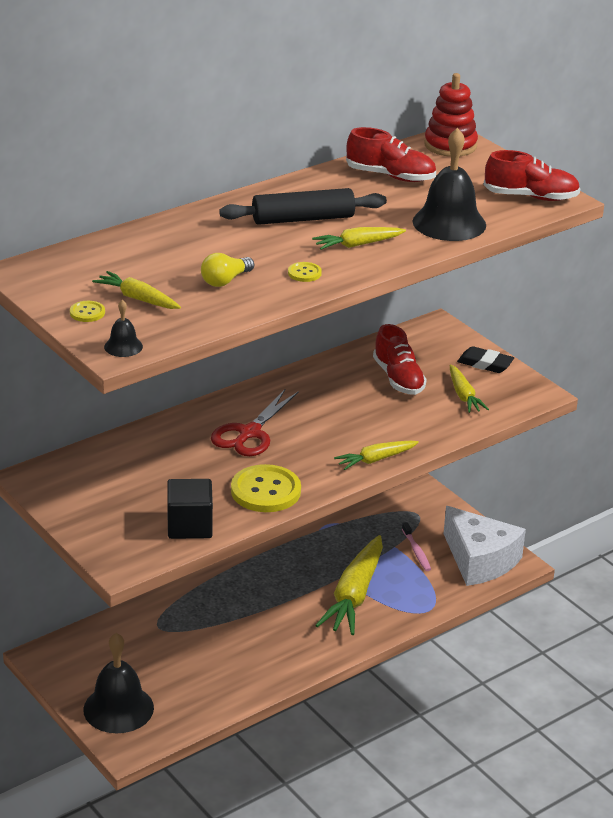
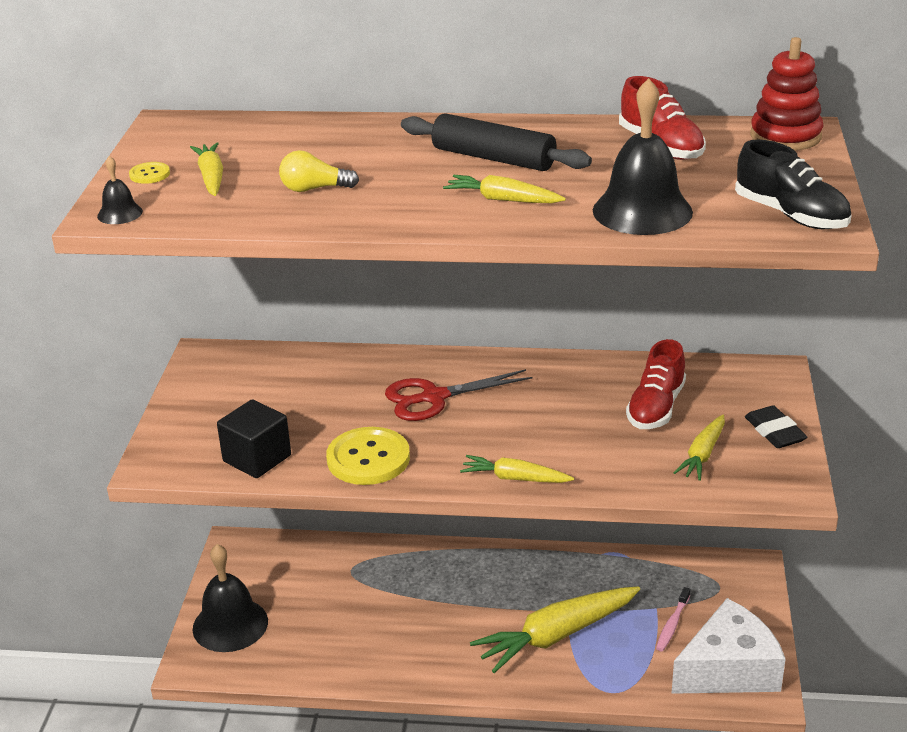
camera: 45 degrees right, 0 degrees up
yellow button [288,262,322,282] -> none
white cheese [444,506,526,586] -> white cheese turned 120 degrees counterclockwise [671,598,786,694]
red shoe [484,150,580,201] -> black shoe [735,140,851,229]

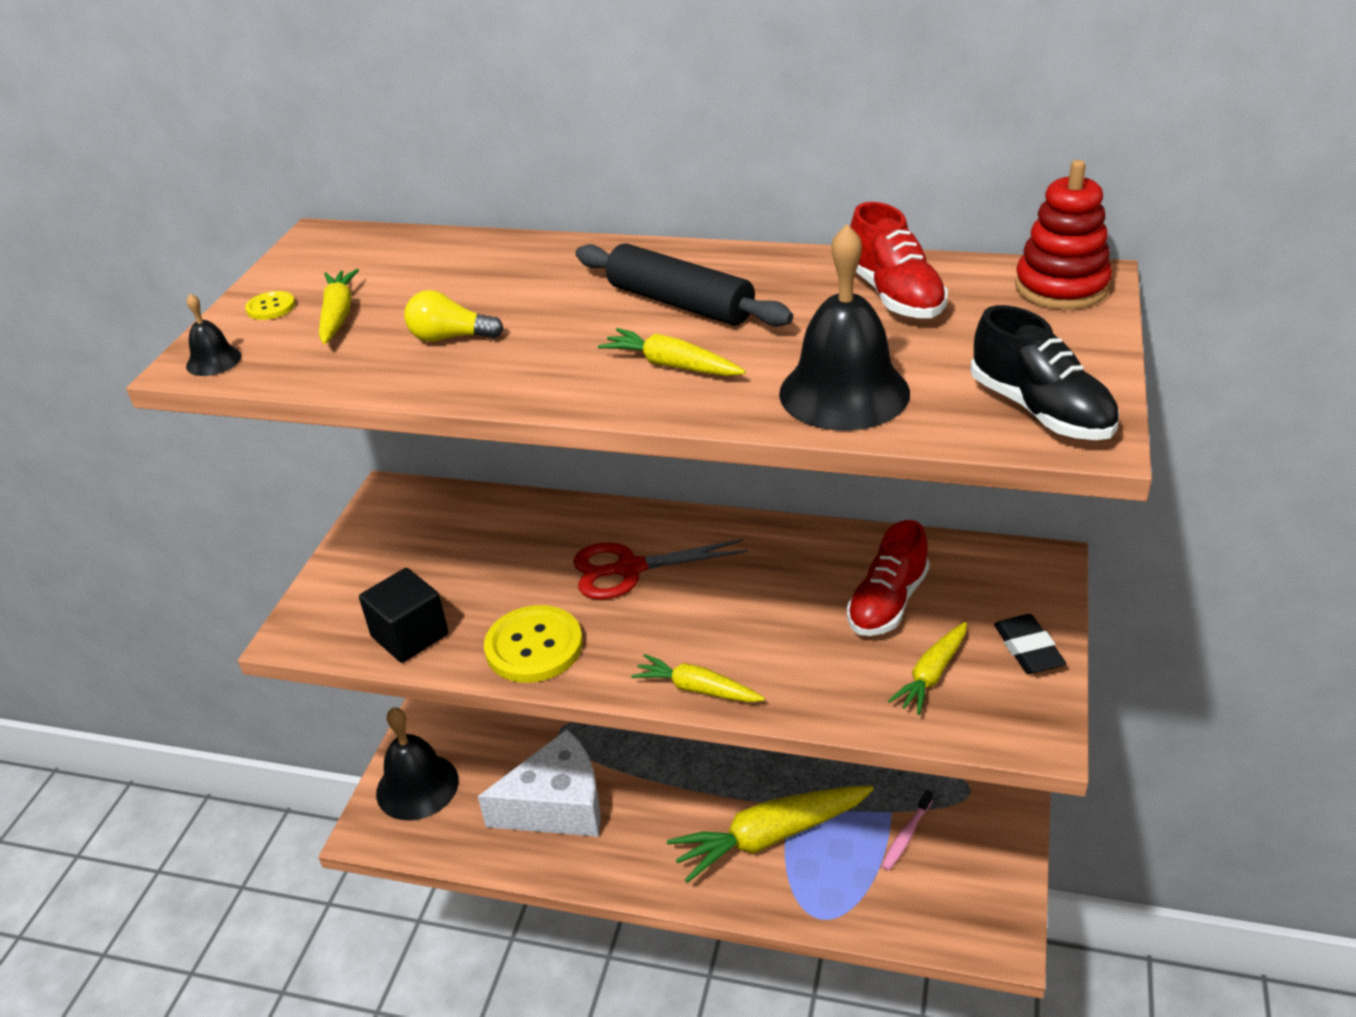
camera: 10 degrees right, 5 degrees up
white cheese [671,598,786,694] -> white cheese moved to [478,729,601,837]

